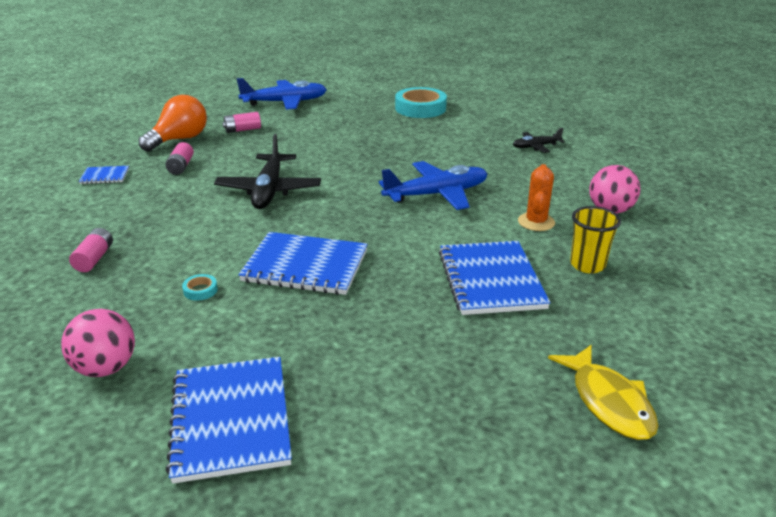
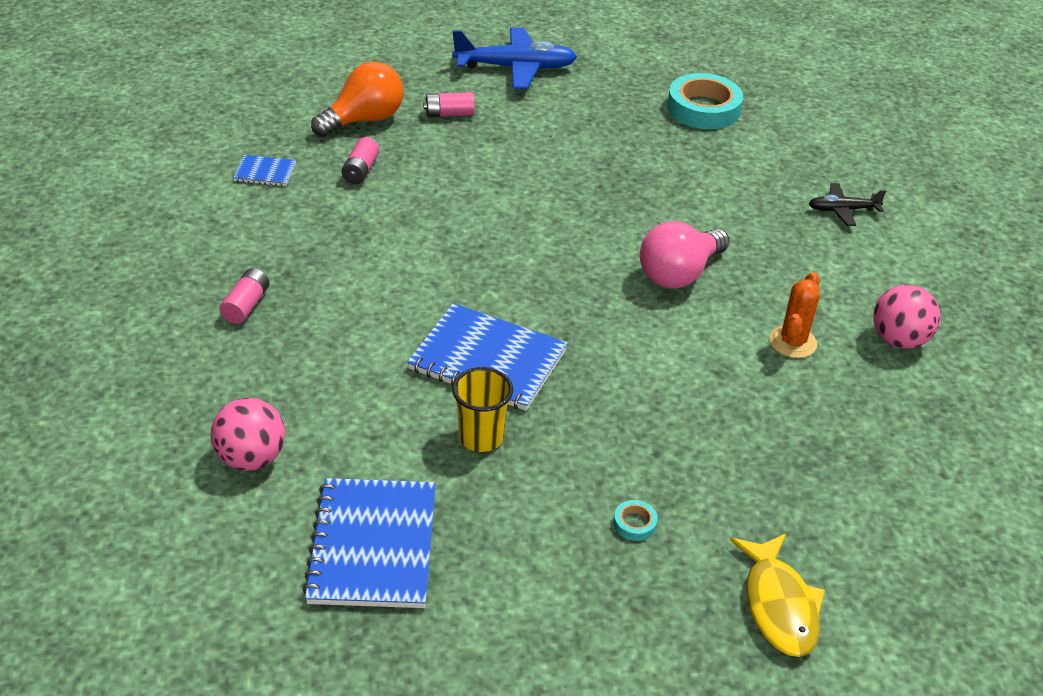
camera: 10 degrees right, 10 degrees up
turquoise tape [182,274,218,301] -> turquoise tape moved to [613,500,658,541]
black plane [214,134,321,209] -> none
blue plane [379,161,487,210] -> pink light bulb [640,221,729,289]
blue notebook [439,241,550,315] -> none
yellow cup [570,206,621,273] -> yellow cup moved to [452,367,513,452]

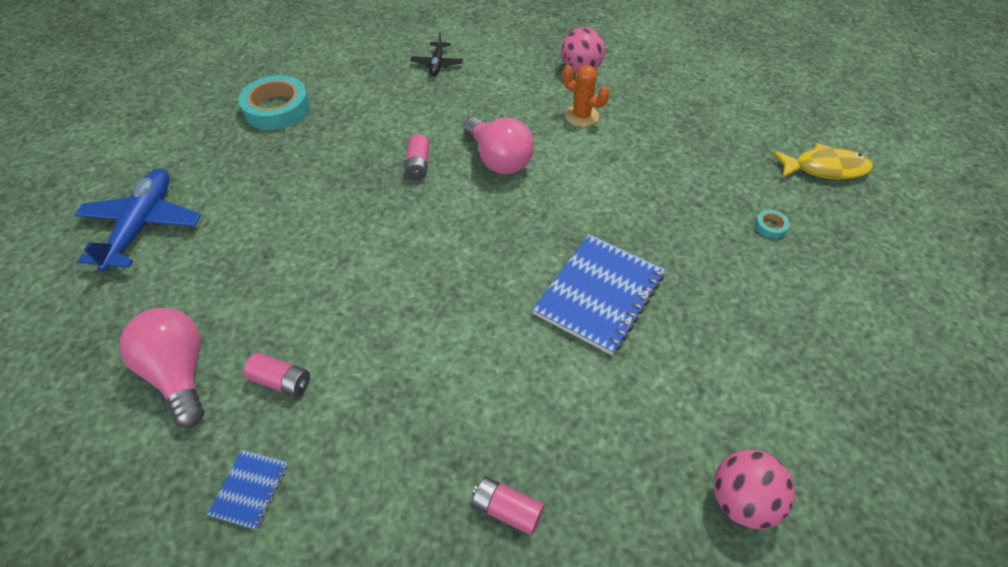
camera: 80 degrees left, 10 degrees up
blue notebook [302,478,436,608] -> none
orange light bulb [311,62,403,137] -> pink light bulb [120,308,204,428]
pink battery [423,92,475,117] -> pink battery moved to [405,135,430,180]
yellow cup [452,367,513,452] -> none

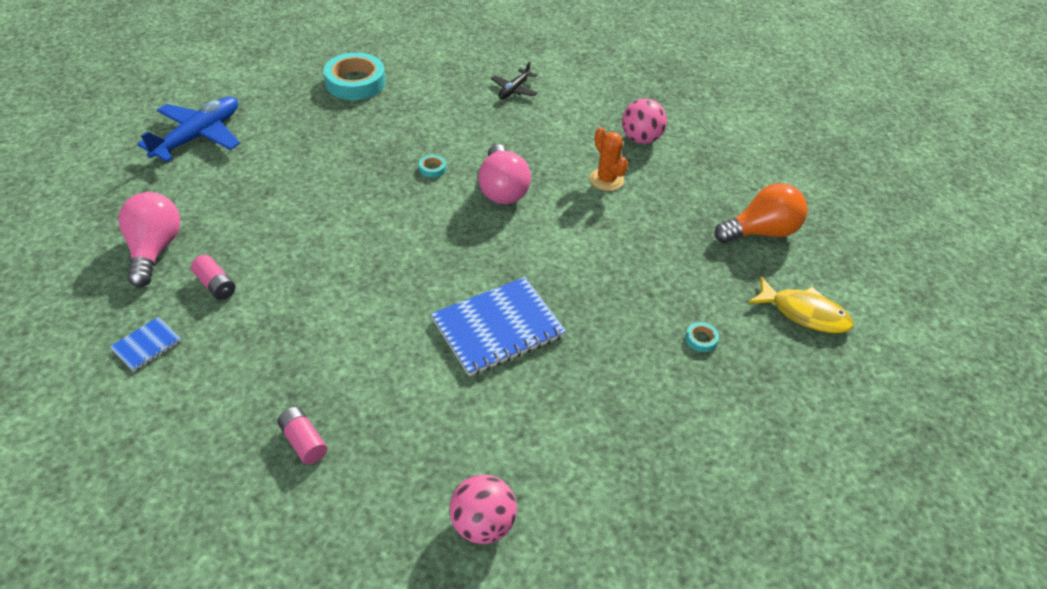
camera: 25 degrees right, 5 degrees down
pink battery [405,135,430,180] -> turquoise tape [419,155,446,178]
none -> orange light bulb [714,183,808,243]

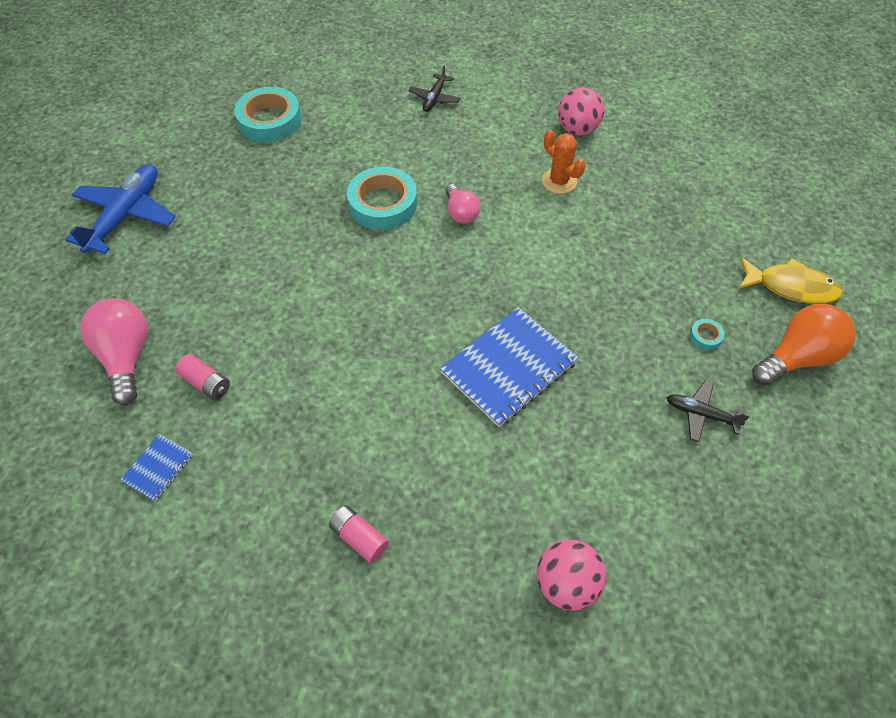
camera: 10 degrees left, 10 degrees up
turquoise tape [419,155,446,178] -> turquoise tape [347,167,417,230], size x2.45
pink light bulb [478,144,531,204] -> pink light bulb [445,184,480,224], size x0.61
orange light bulb [714,183,808,243] -> orange light bulb moved to [752,304,856,385]
none -> black plane [666,380,750,442]

